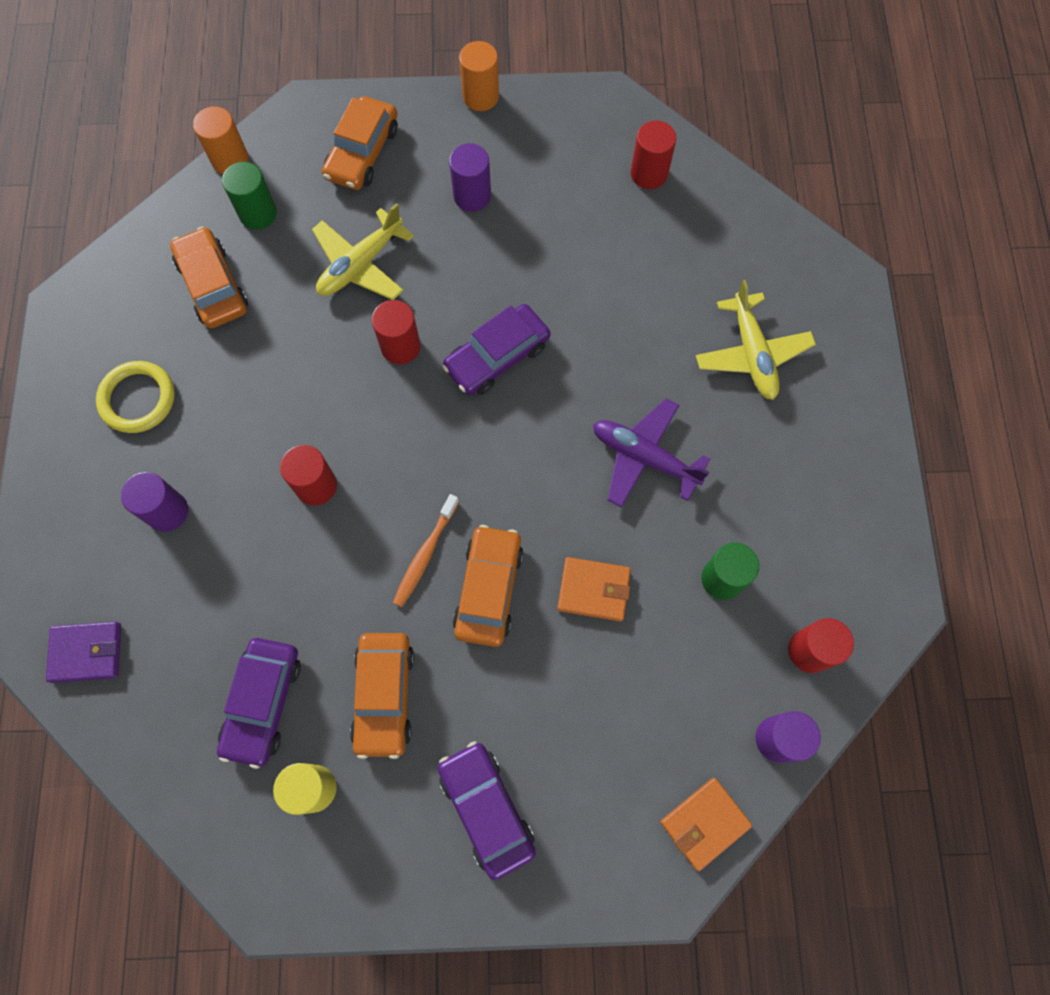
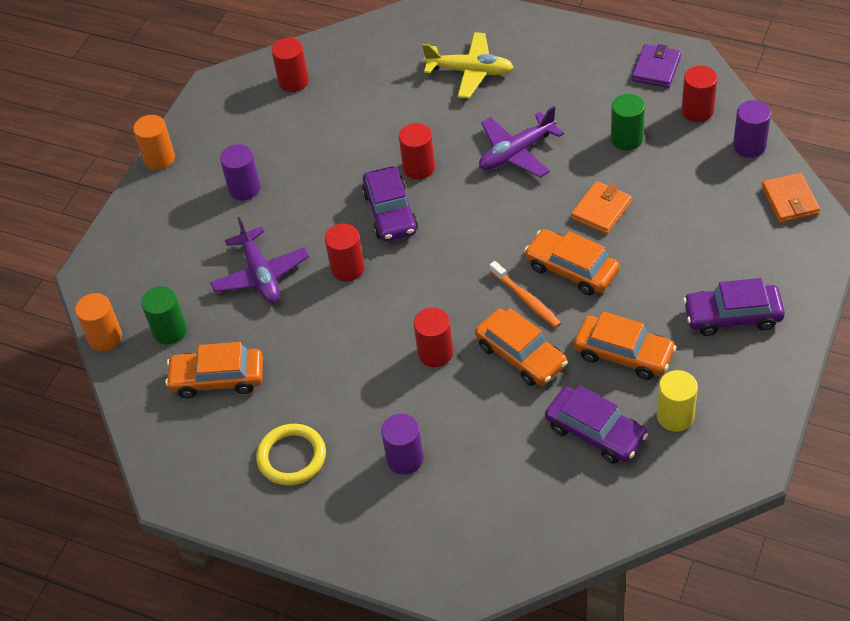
camera: 60 degrees left, 20 degrees down
purple wallet [46,621,121,683] -> purple wallet moved to [632,44,681,88]
yellow plane [312,203,414,300] -> purple plane [210,217,309,303]
orange car [322,96,398,190] -> orange car moved to [475,308,567,386]
none -> red cylinder [399,123,435,180]

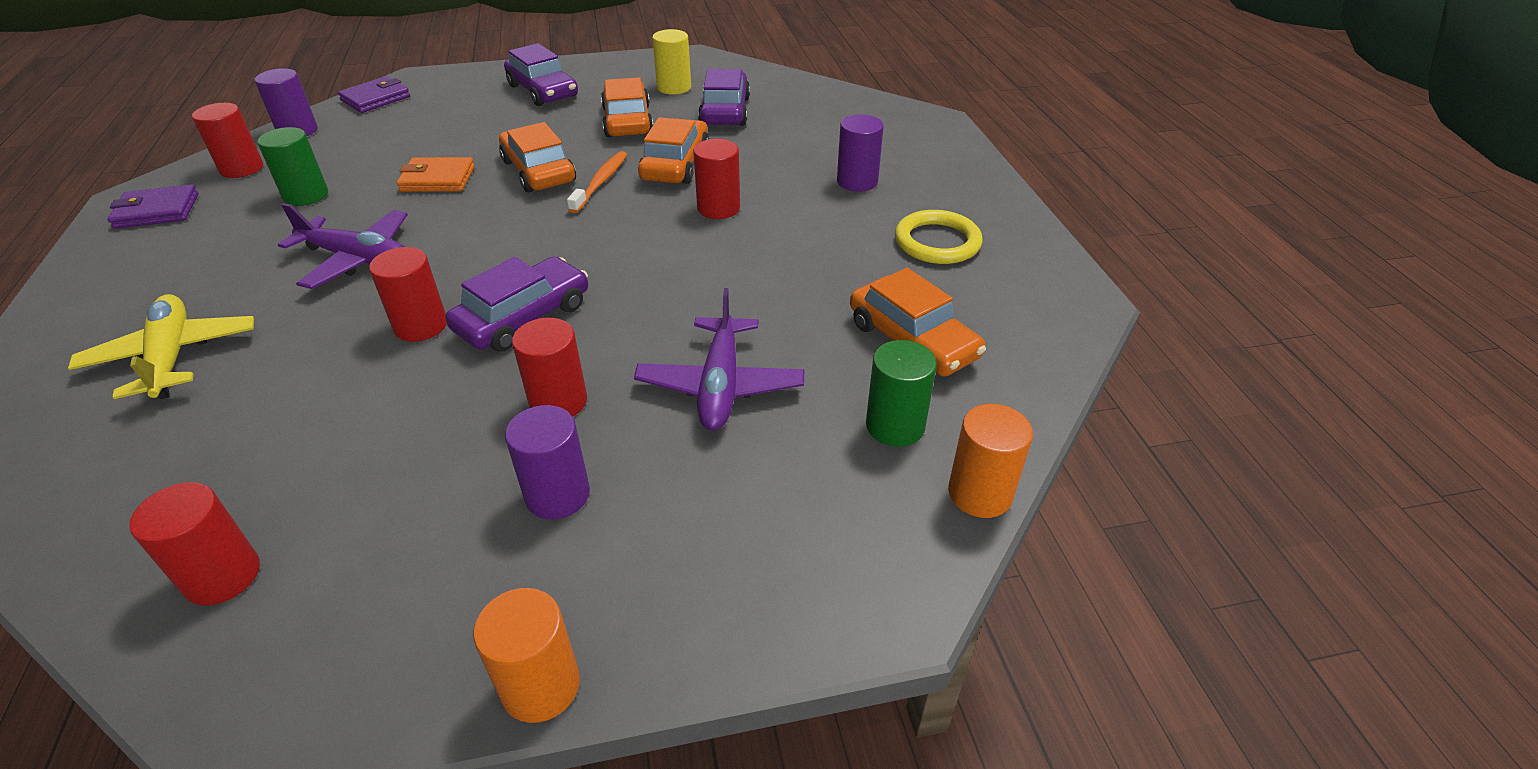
camera: 130 degrees left, 10 degrees down
purple plane [210,217,309,303] -> purple plane turned 150 degrees clockwise [634,288,805,431]
red cylinder [325,223,365,281] -> red cylinder moved to [512,318,587,416]
orange car [524,229,620,295] -> orange car turned 150 degrees clockwise [499,122,576,193]
orange wallet [762,173,820,223] -> purple wallet [338,76,410,113]

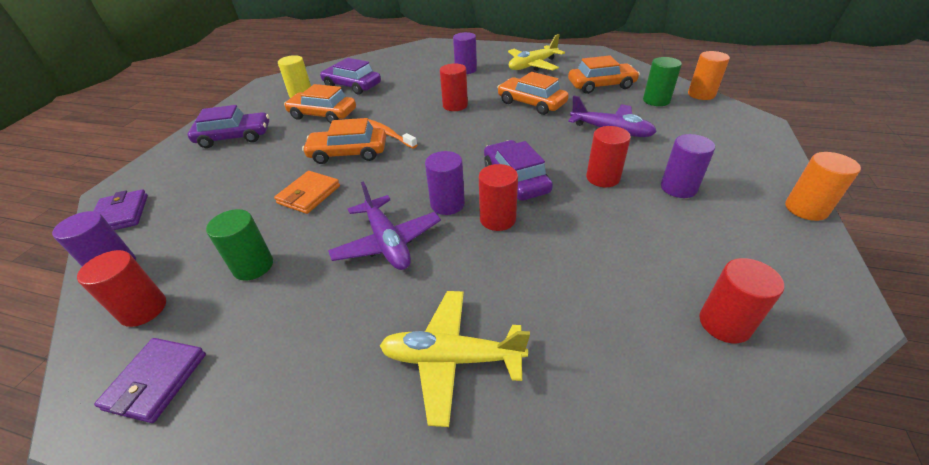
camera: 60 degrees left, 0 degrees up
purple plane [278,203,408,289] -> purple plane turned 105 degrees clockwise [328,182,441,270]
orange car [638,117,709,184] -> orange car moved to [497,72,569,115]
yellow ring [895,210,982,264] -> yellow plane [508,34,565,71]
none -> purple cylinder [425,151,465,215]

